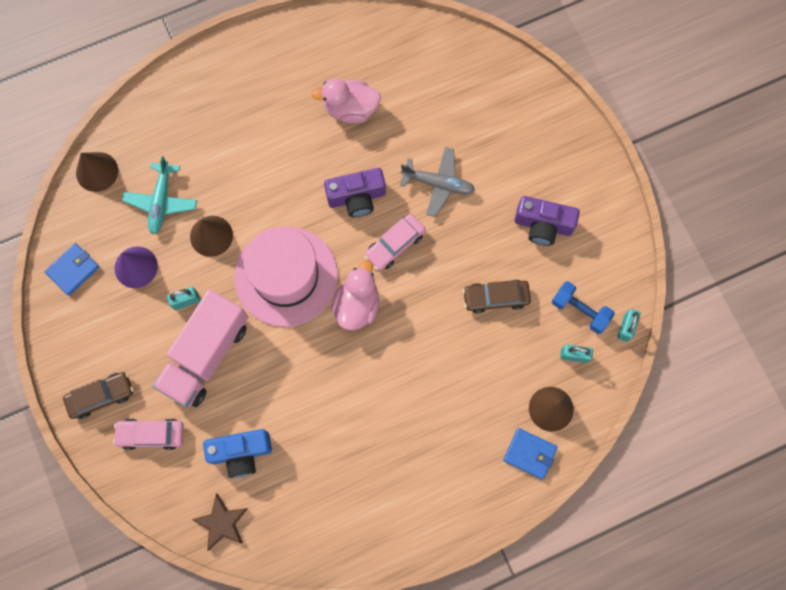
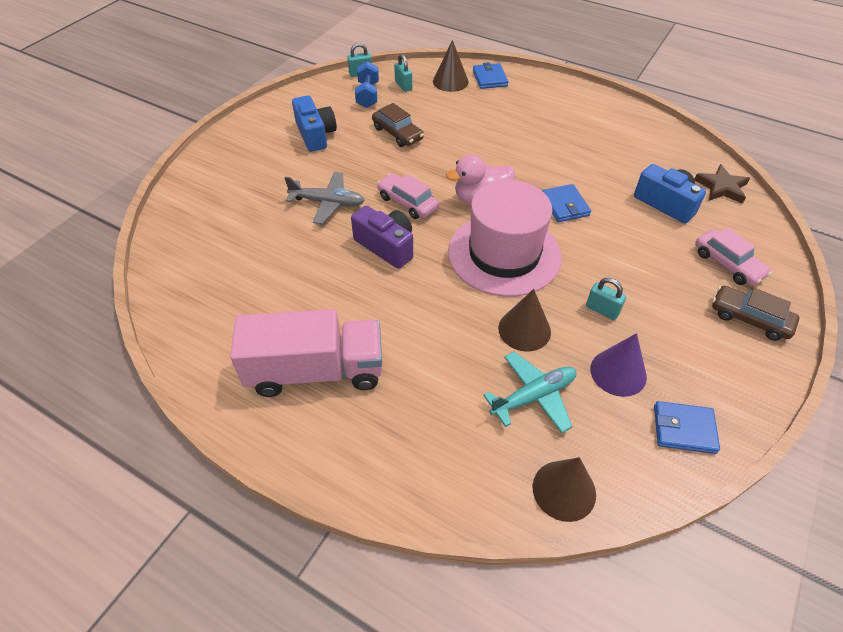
camera: 125 degrees left, 25 degrees down
pink truck [153,289,248,407] -> pink truck moved to [230,309,382,397]
pink duck [311,79,381,123] -> none
pink car [364,214,426,271] -> pink car turned 150 degrees counterclockwise [377,173,439,219]
grey plane [400,147,475,217] -> grey plane turned 120 degrees clockwise [284,172,365,224]
purple camera [515,196,580,246] -> blue camera [292,95,337,152]
none -> blue wallet [542,184,591,222]

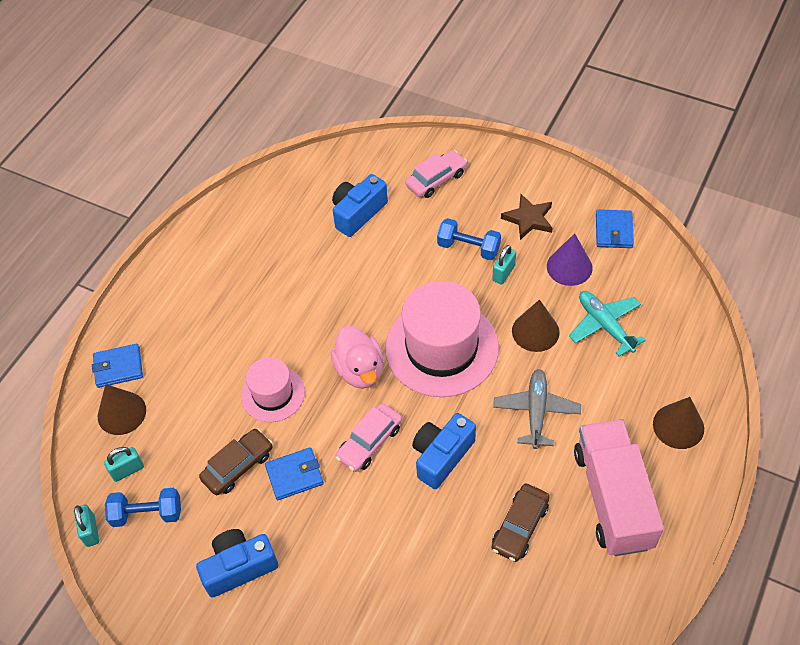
camera: 90 degrees left, 5 degrees up
grey plane [284,172,365,224] -> grey plane moved to [493,369,581,449]
purple camera [351,206,413,269] -> blue camera [412,413,476,489]
brown cone [533,457,596,522] -> brown cone moved to [653,397,704,449]
blue wallet [542,184,591,222] -> blue wallet moved to [265,447,324,500]
brown star [694,164,750,204] -> brown star moved to [501,194,553,240]
brown car [712,286,799,341] -> brown car moved to [491,483,550,562]
none -> pink hat [241,357,305,422]
none -> blue dumbbell [437,218,501,260]

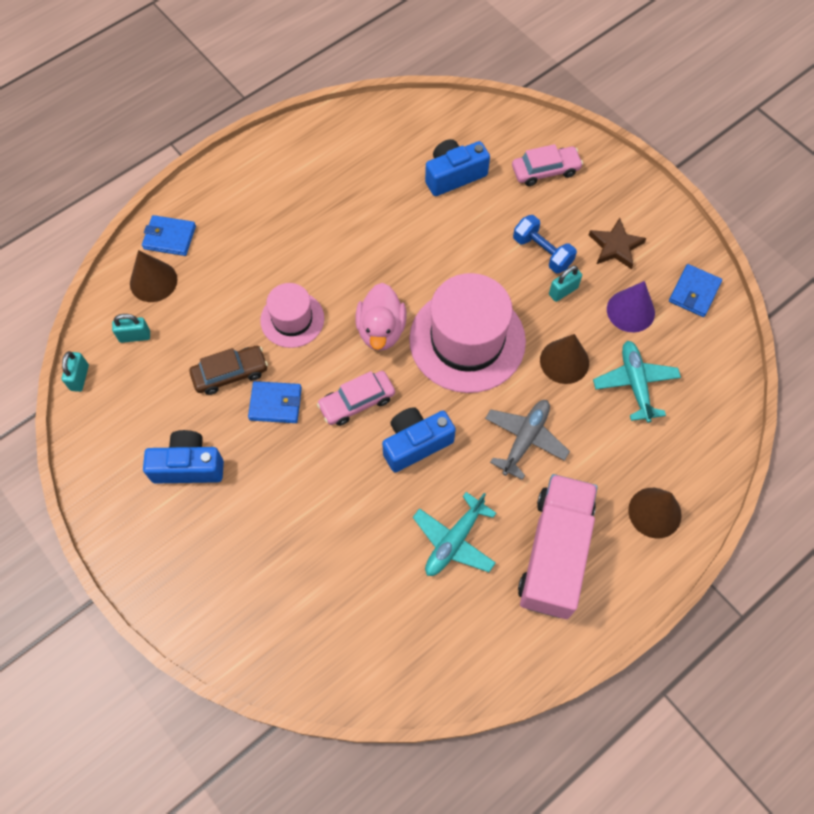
camera: 20 degrees right, 10 degrees up
blue dumbbell [105,488,181,527] -> none
brown car [491,483,550,562] -> turquoise plane [413,492,496,576]

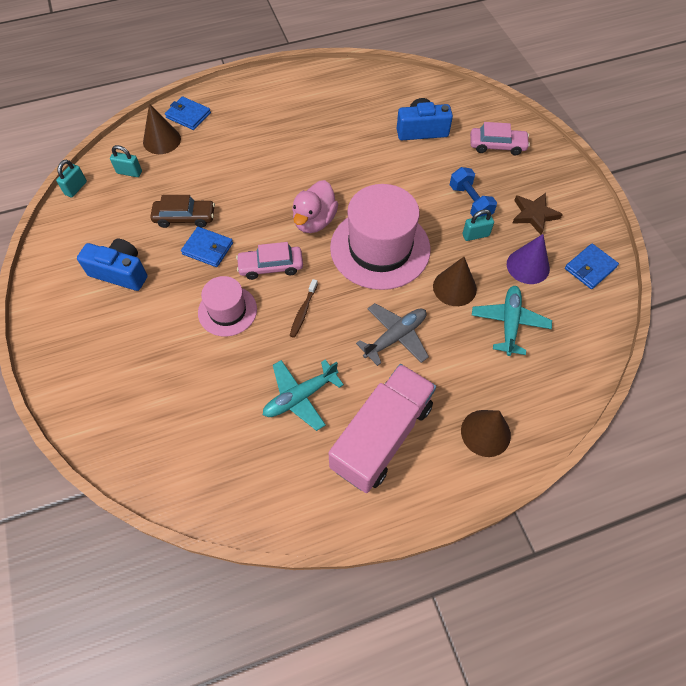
camera: 20 degrees right, 5 degrees down
pink hat [260,283,324,348] -> pink hat moved to [198,276,257,337]
blue camera [382,407,456,472] -> brown toothbrush [289,279,318,338]

